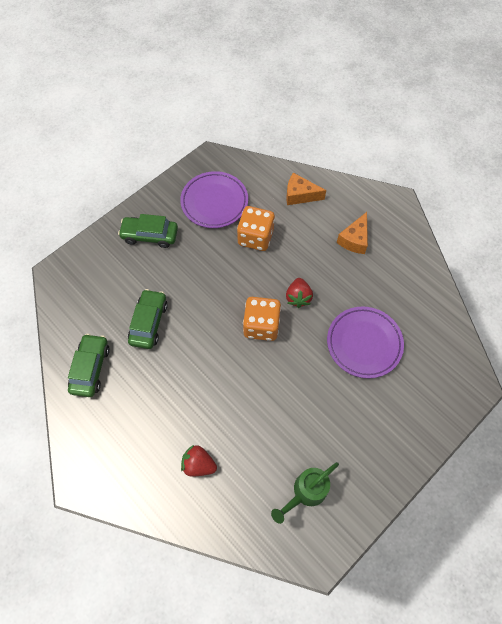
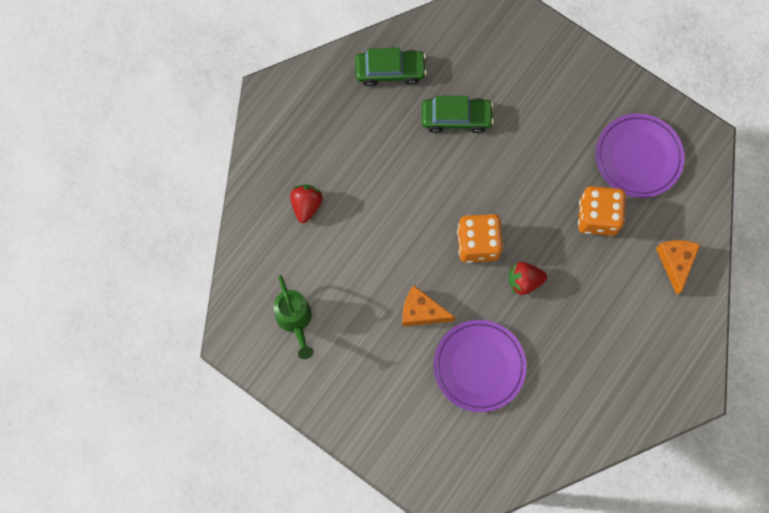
camera: 80 degrees right, 10 degrees up
green car [118,214,178,248] -> none
green watering can [271,462,339,524] -> green watering can turned 150 degrees counterclockwise [274,275,314,359]
orange cheese [337,212,368,254] -> orange cheese moved to [402,285,455,327]

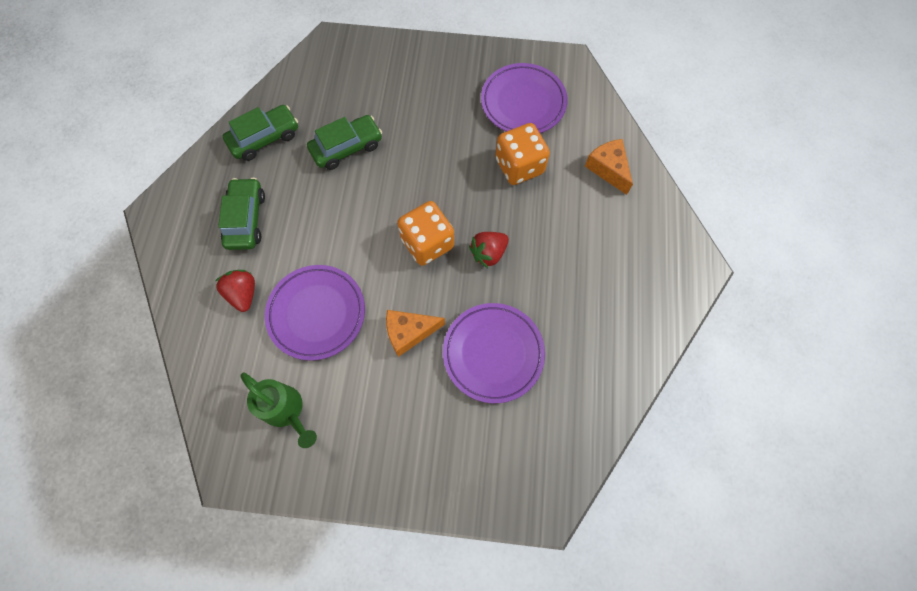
camera: 30 degrees left, 5 degrees down
none -> green car [218,178,265,250]
none -> purple plate [265,265,365,361]

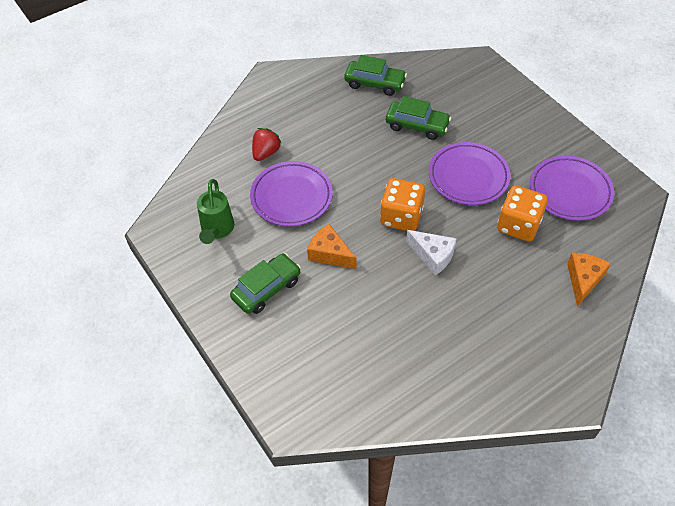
camera: 50 degrees right, 15 degrees down
green car [218,178,265,250] -> green car moved to [230,253,301,314]
purple plate [443,303,545,403] -> purple plate moved to [429,142,511,205]
red strawberry [469,232,509,268] -> white cheese [406,230,457,275]

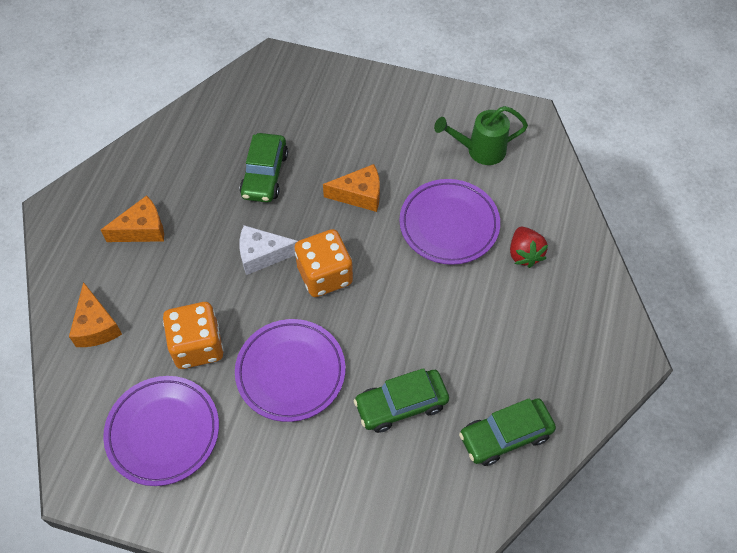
camera: 140 degrees right, 5 degrees up
green watering can [197,179,234,244] -> green watering can turned 60 degrees counterclockwise [434,106,528,165]
green car [230,253,301,314] -> green car moved to [240,133,288,203]
none -> orange cheese [101,195,164,242]

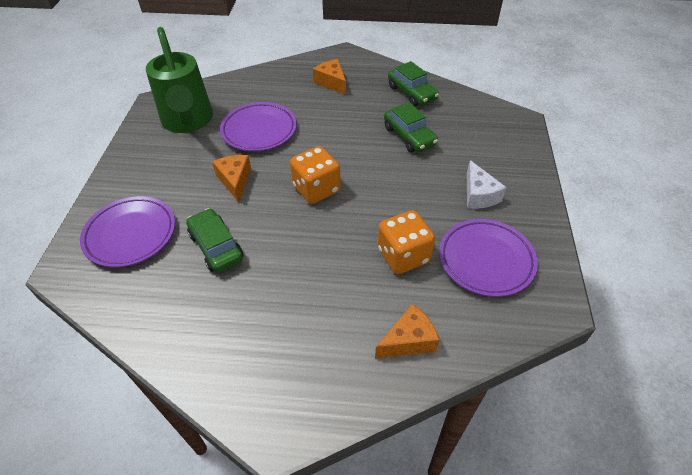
camera: 100 degrees left, 10 degrees down
orange cheese [101,195,164,242] -> orange cheese moved to [313,59,346,95]
purple plate [235,319,346,422] -> purple plate moved to [80,196,175,268]
white cheese [239,225,298,275] -> white cheese moved to [467,160,507,209]
green car [240,133,288,203] -> green car turned 120 degrees counterclockwise [186,208,243,273]
green watering can [434,106,528,165] -> green watering can [146,27,213,133], size x1.77
red strawberry [510,227,548,268] -> none

